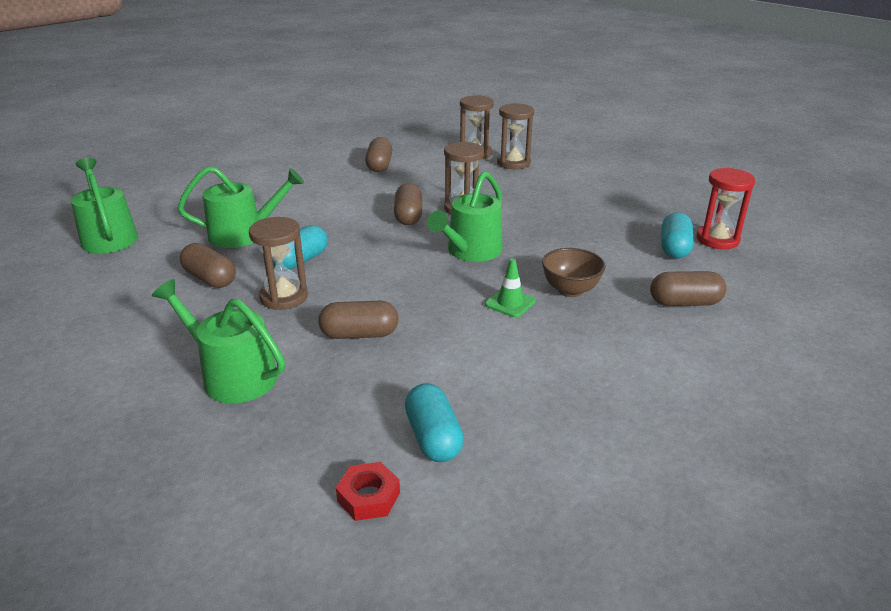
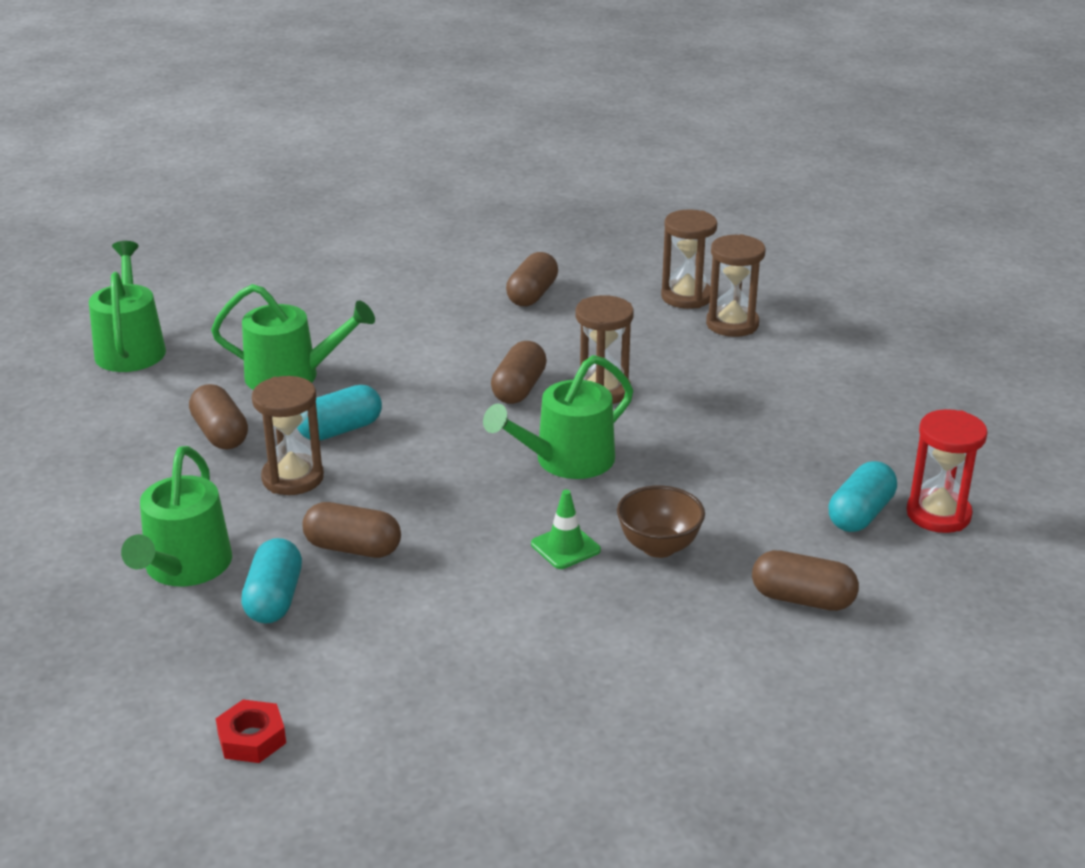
camera: 20 degrees right, 0 degrees up
green watering can [152,279,285,403] -> green watering can turned 135 degrees counterclockwise [121,446,232,586]
turquoise capsule [405,383,464,462] -> turquoise capsule moved to [241,538,302,624]

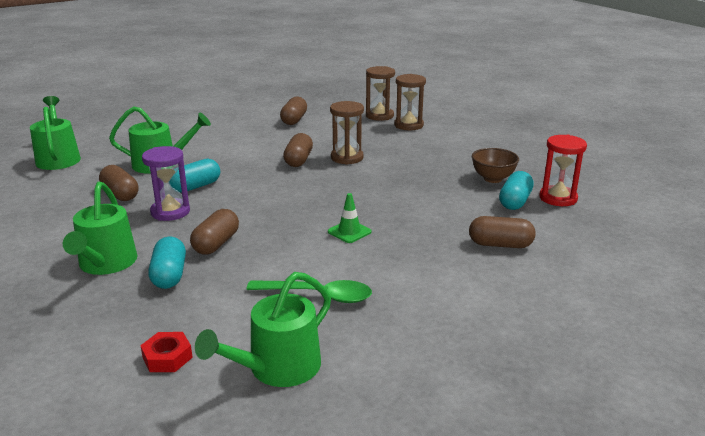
camera: 10 degrees left, 5 degrees down
brown hourglass [252,376,324,495] -> purple hourglass [142,146,190,221]
brown capsule [302,502,401,558] -> brown capsule turned 75 degrees counterclockwise [190,209,239,255]
green watering can [483,355,633,479] -> green watering can moved to [195,272,331,387]
brown bowl [617,485,705,558] -> brown bowl moved to [472,148,519,183]
none -> green spoon [246,280,372,303]

